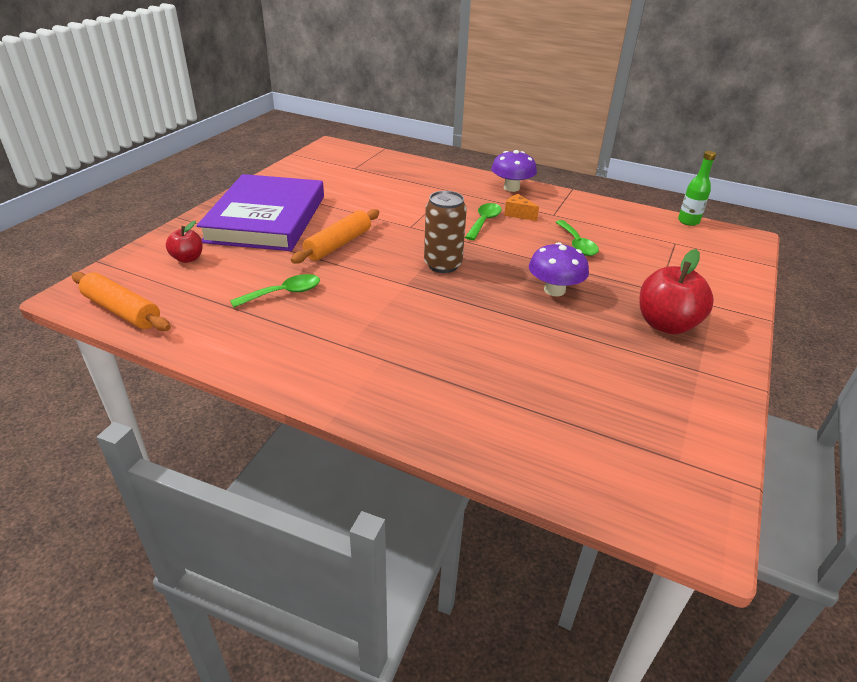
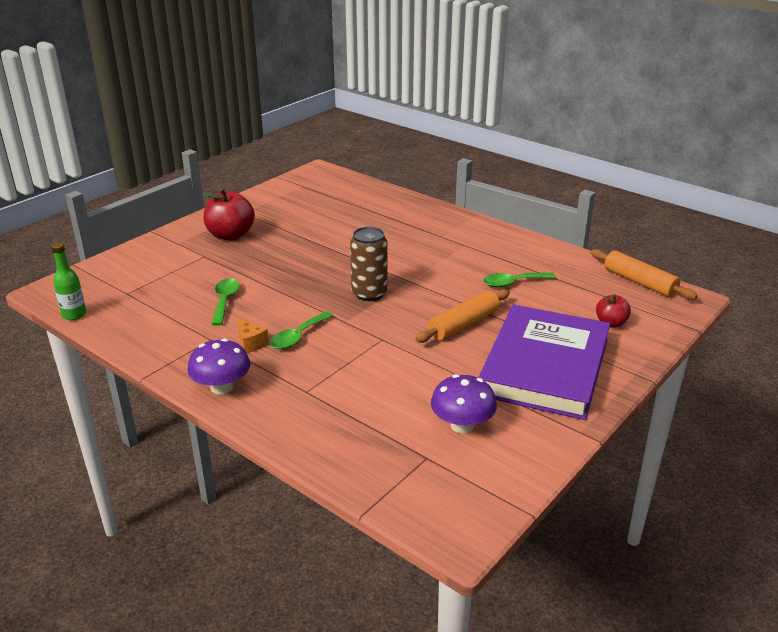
camera: 165 degrees left, 5 degrees down
purple mushroom [529,242,589,296] -> purple mushroom moved to [431,374,497,433]

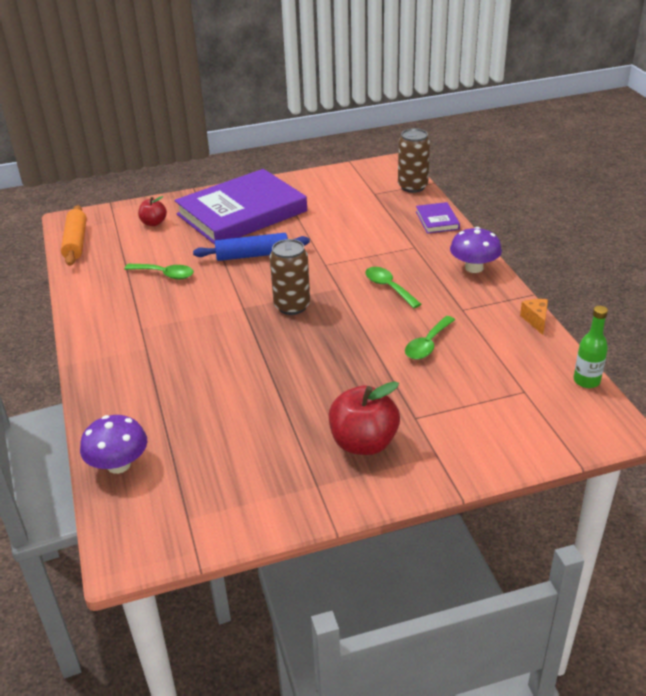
camera: 145 degrees left, 5 degrees up
orange cheese [237,318,269,353] -> orange cheese moved to [520,299,548,335]
green spoon [270,311,333,349] -> green spoon turned 105 degrees counterclockwise [365,267,421,308]
orange rolling pin [415,289,510,343] -> blue rolling pin [193,233,310,261]
purple mushroom [431,374,497,433] -> purple mushroom moved to [80,415,147,474]
none -> brown can [398,128,430,193]
none -> purple book [416,202,460,234]

